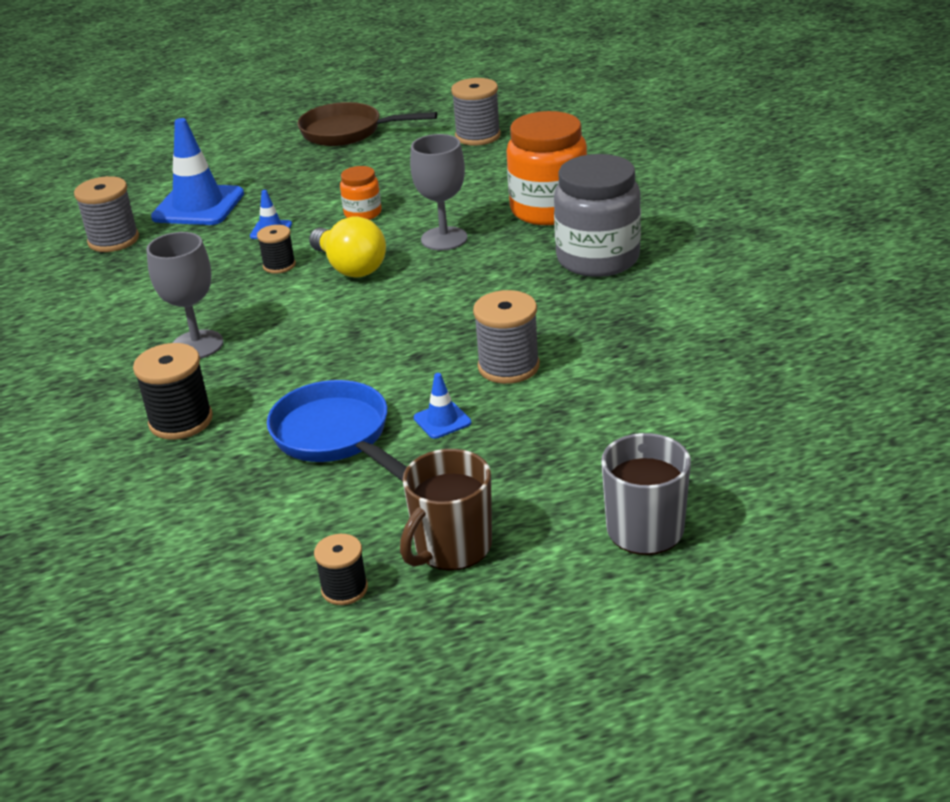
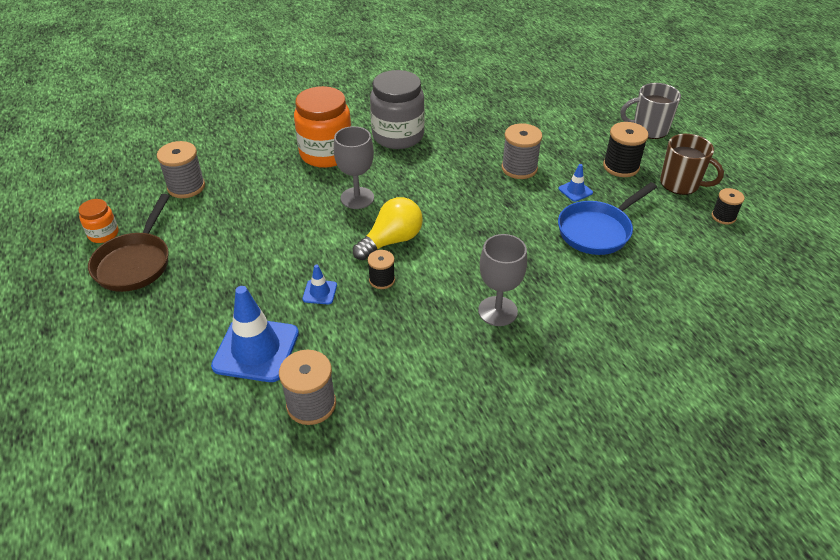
camera: 95 degrees left, 10 degrees up
black spool [133,343,213,440] -> black spool moved to [603,122,649,177]
orange jar [340,166,382,220] -> orange jar moved to [78,199,119,243]

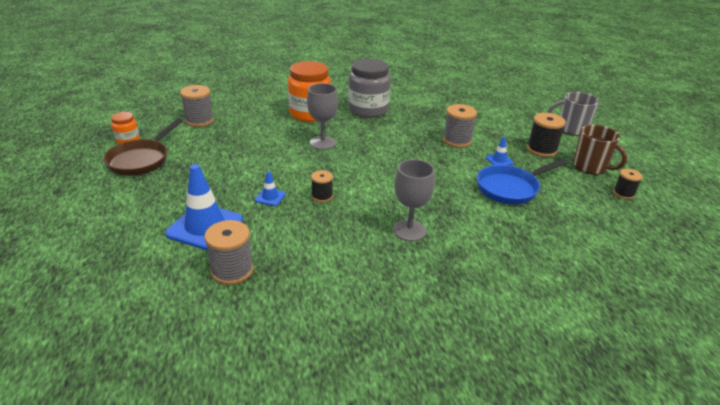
camera: 10 degrees right, 10 degrees down
yellow light bulb [353,197,423,260] -> none

